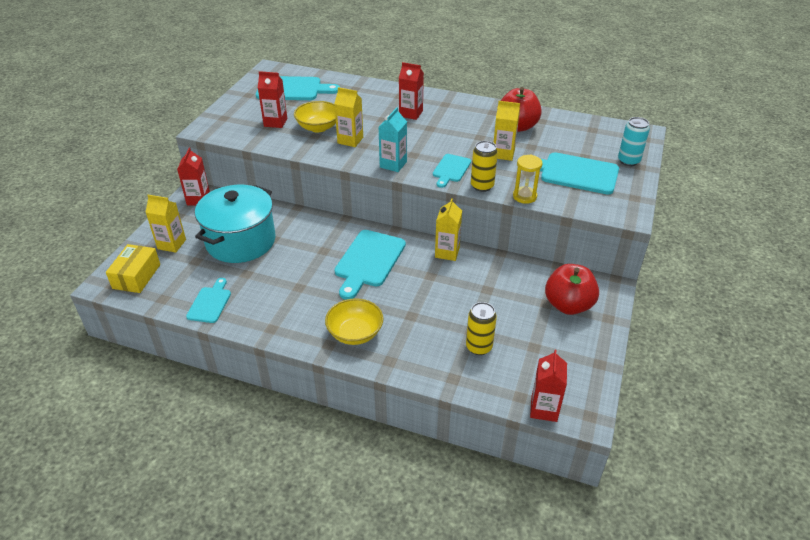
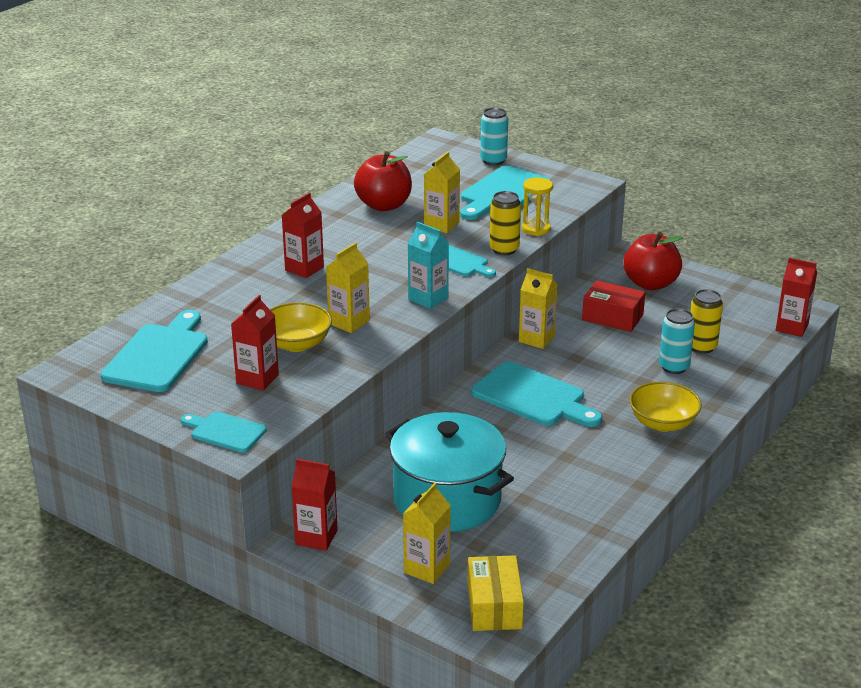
camera: 75 degrees left, 10 degrees down
yellow box [106,244,160,293] -> yellow box turned 60 degrees clockwise [467,555,524,631]
turquoise cutting board [186,278,231,323] -> turquoise cutting board moved to [180,411,267,452]
none -> red box [582,280,645,332]
none -> turquoise can [659,308,695,374]

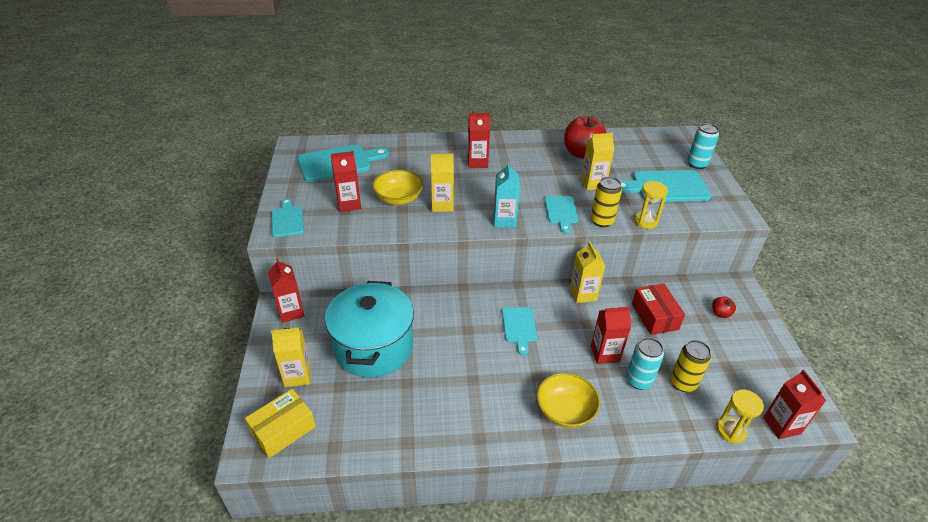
camera: 50 degrees right, 10 degrees up
turquoise cutting board [471,361,602,427] -> turquoise cutting board [502,307,537,355], size x0.58
red apple [623,232,683,290] -> red apple [712,296,736,318], size x0.45
none -> red carton [591,307,631,364]
none -> yellow hourglass [716,390,764,443]

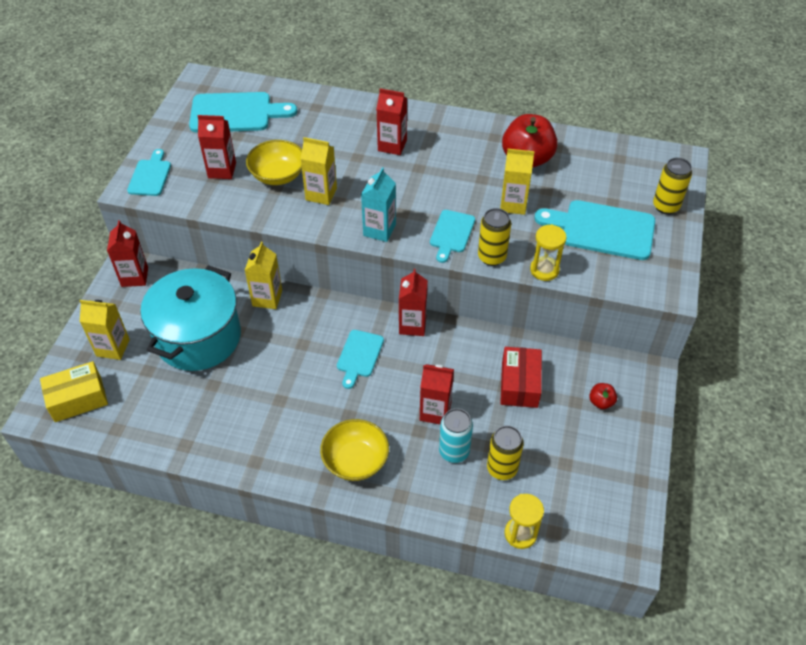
camera: 20 degrees right, 10 degrees up
yellow carton [570,241,605,303] -> yellow carton moved to [245,242,282,309]
turquoise can [687,123,719,169] -> yellow can [653,158,692,214]
red carton [763,370,827,439] -> red carton moved to [399,269,428,336]

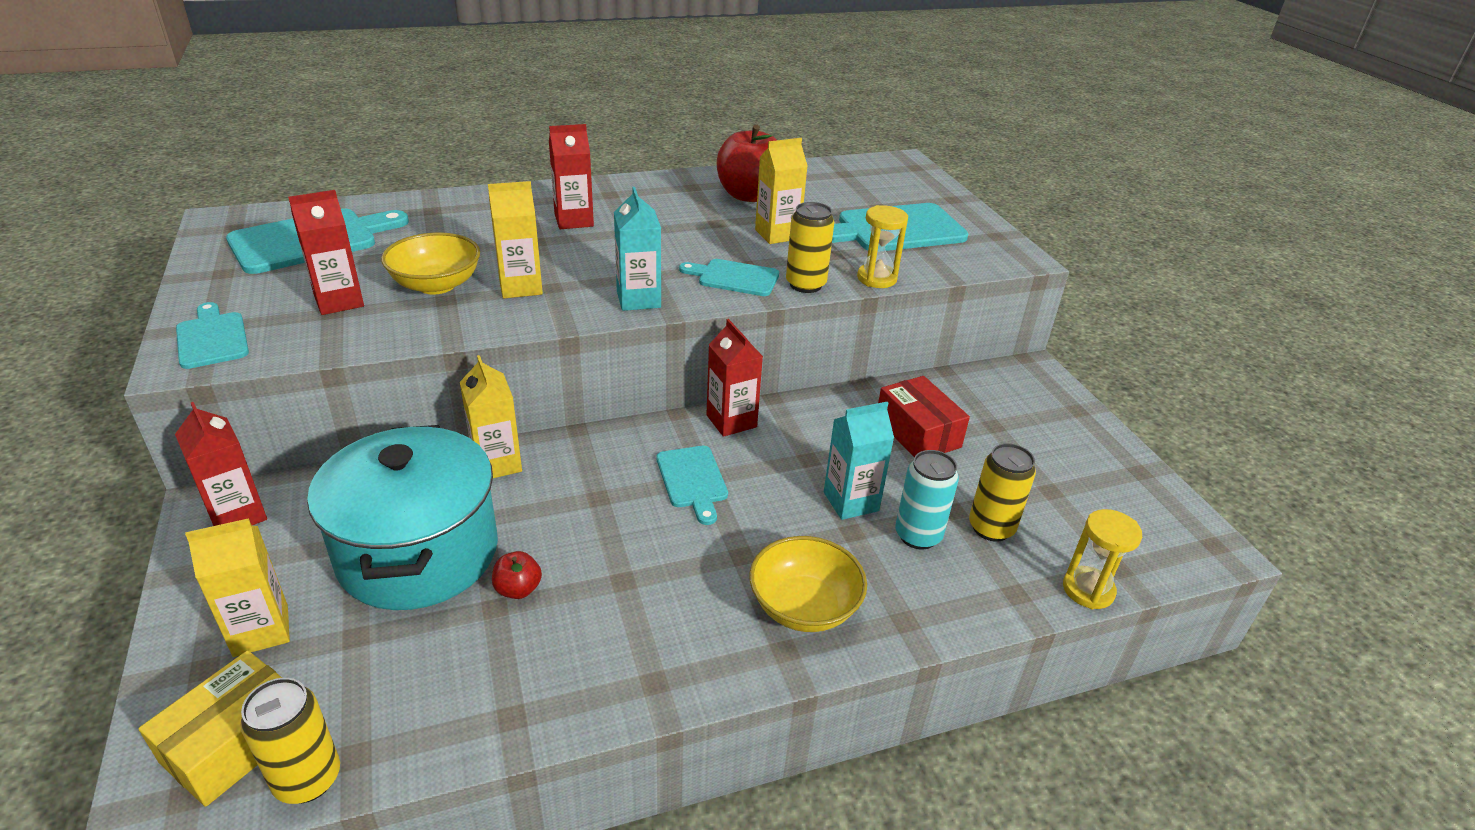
camera: 35 degrees left, 15 degrees down
red carton [420,364,454,425] -> turquoise carton [824,402,894,520]
turquoise cutting board [430,210,475,263] -> turquoise cutting board turned 120 degrees clockwise [679,259,779,296]
red apple [589,383,617,409] -> red apple moved to [492,551,542,599]
yellow can [653,158,692,214] -> yellow can moved to [240,678,340,804]

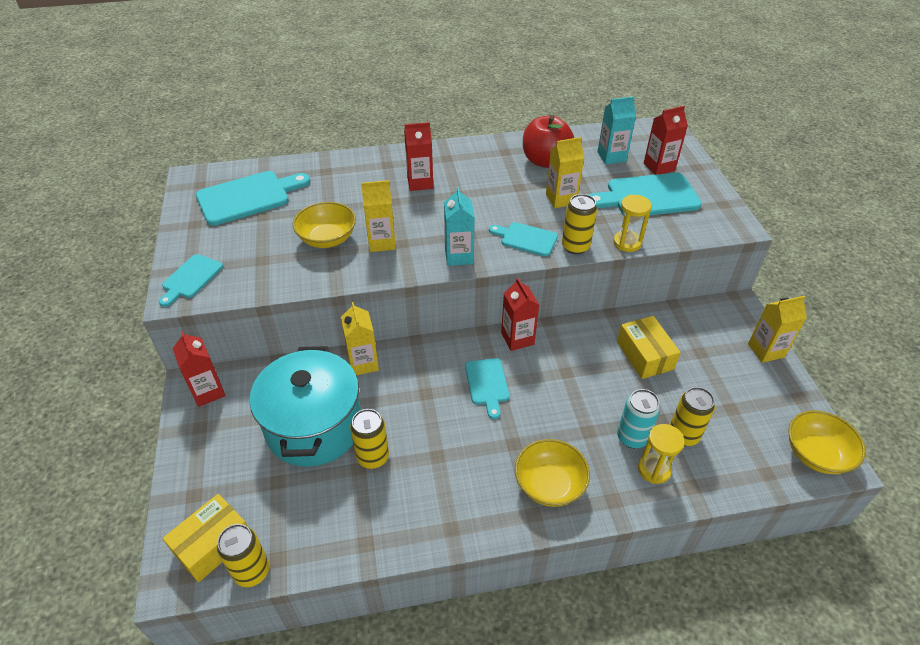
camera: 10 degrees right, 10 degrees up
turquoise cutting board [176,302,249,369] -> turquoise cutting board turned 135 degrees counterclockwise [159,254,223,307]
yellow carton [185,518,290,657] -> yellow carton moved to [748,296,807,363]
red carton [288,190,364,315] -> red carton moved to [644,106,688,175]
red apple [492,551,542,599] -> yellow can [350,409,389,469]
turquoise carton [824,402,894,520] -> turquoise carton moved to [597,97,636,164]
red box [878,376,970,457] -> yellow box [617,316,680,379]
yellow hourglass [1063,509,1142,609] -> yellow hourglass moved to [638,424,685,484]
none -> yellow bowl [789,410,866,474]

